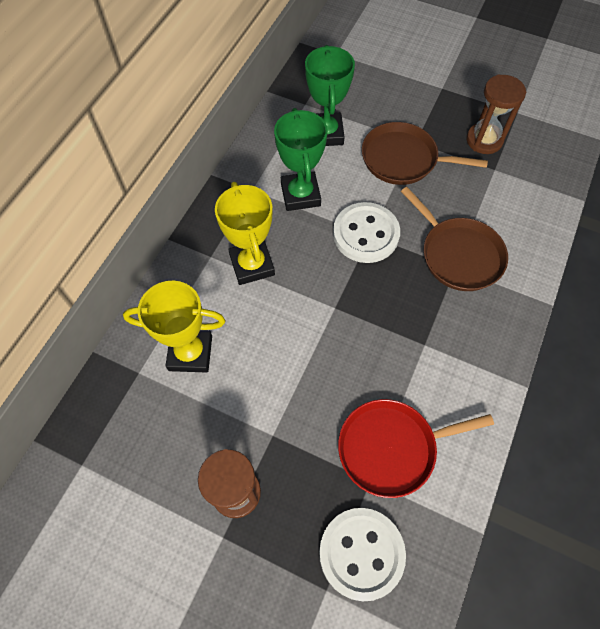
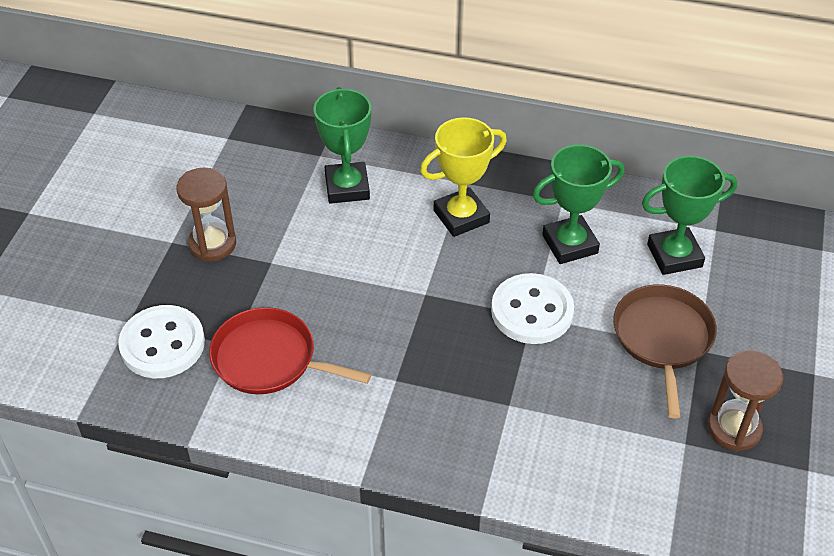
camera: 80 degrees right, 15 degrees down
yellow trophy [123,281,225,373] -> green trophy [313,87,371,204]
red pan [338,399,494,498] -> red pan turned 45 degrees counterclockwise [209,307,371,394]
brown pan [401,187,508,291] -> none

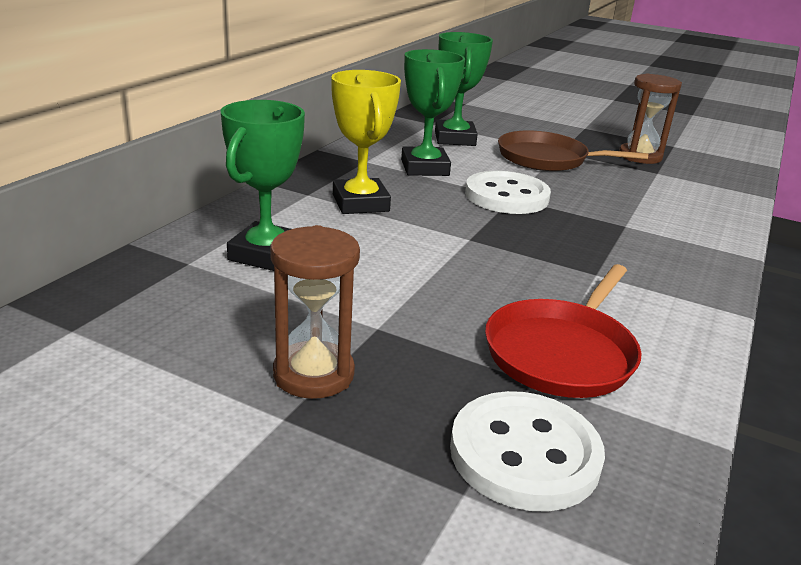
camera: 80 degrees left, 20 degrees down
green trophy [313,87,371,204] -> green trophy turned 75 degrees counterclockwise [221,100,305,271]

